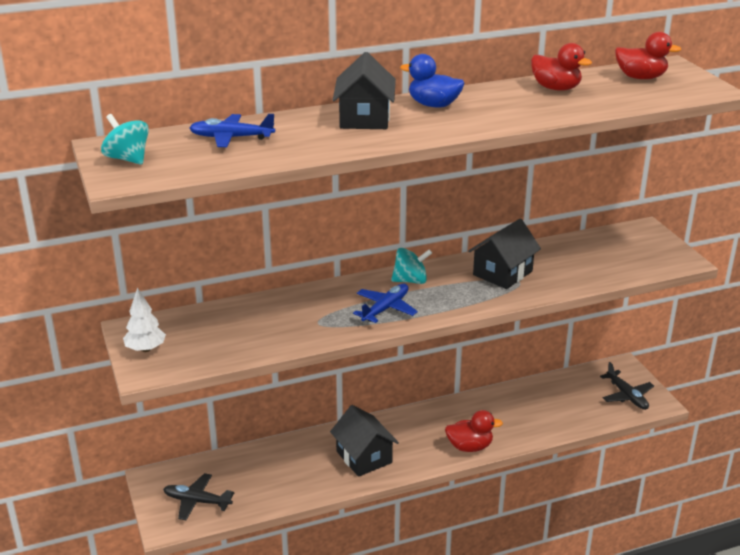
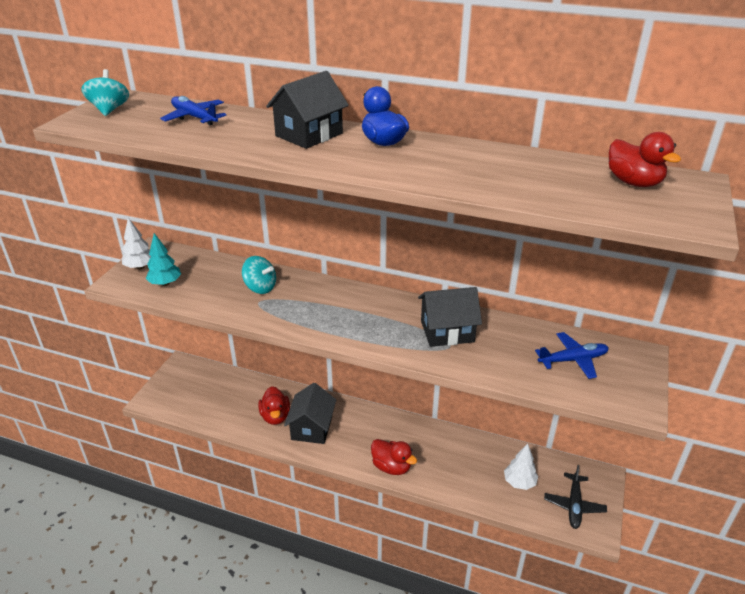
camera: 40 degrees right, 5 degrees up
black plane [163,473,234,520] -> none
blue plane [353,284,418,323] -> blue plane moved to [535,332,609,379]
turquoise spinning top [391,248,432,284] -> turquoise spinning top moved to [242,256,276,294]
red duck [531,43,592,91] -> red duck moved to [258,386,290,425]
none -> turquoise tree [146,233,181,286]
none -> white tree [504,444,538,490]

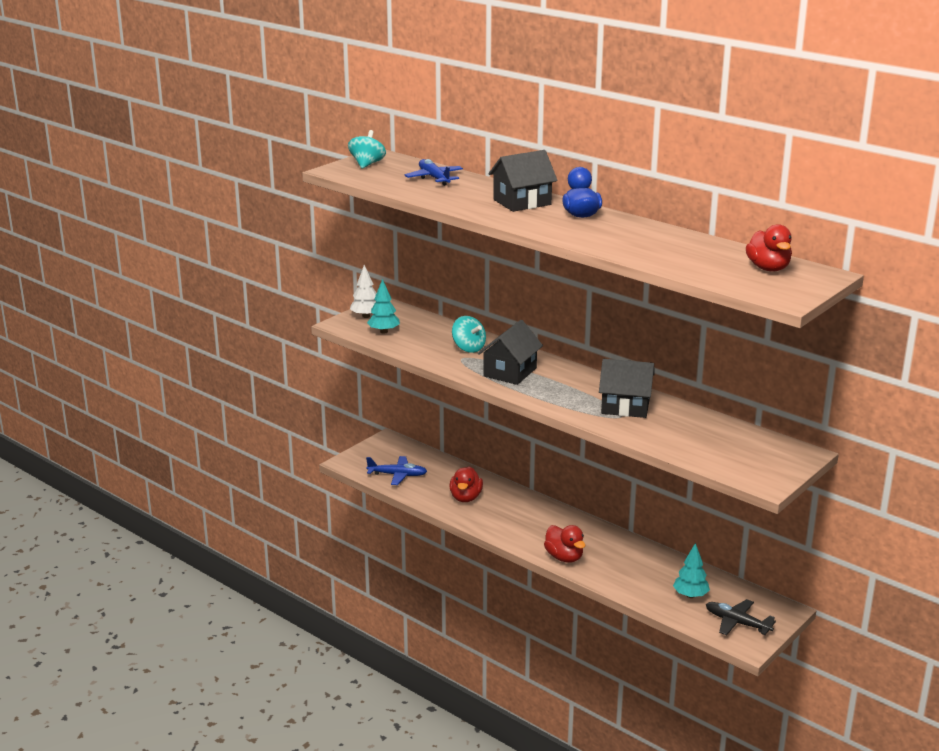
camera: 20 degrees right, 10 degrees down
black house [284,383,336,444] -> black house moved to [478,320,543,385]
white tree [504,444,538,490] -> turquoise tree [673,543,710,598]
blue plane [535,332,609,379] -> blue plane moved to [366,456,427,485]
black plane [544,465,607,529] -> black plane turned 90 degrees clockwise [706,599,776,636]

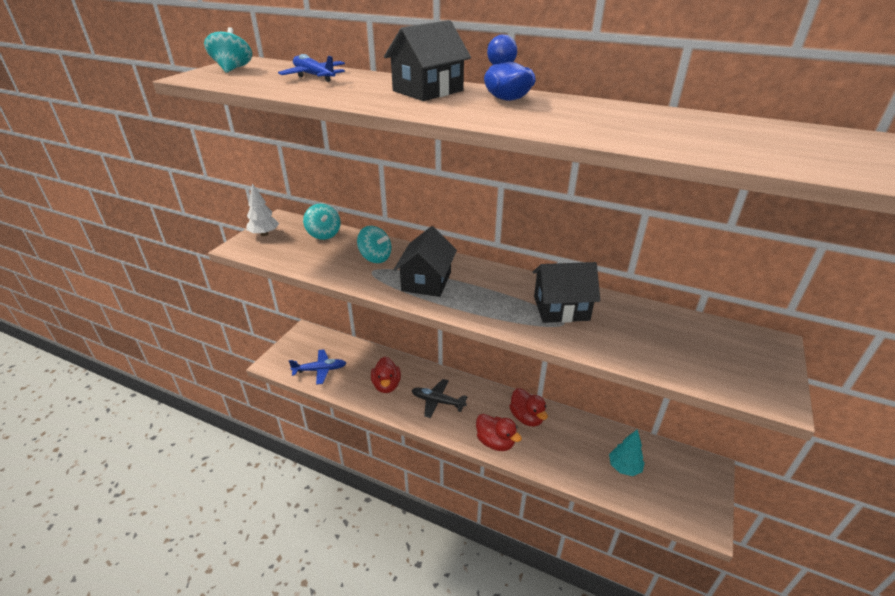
camera: 15 degrees left, 10 degrees up
turquoise tree [367,279,400,334] -> none
black plane [706,599,776,636] -> black plane moved to [411,379,468,418]
red duck [746,224,792,271] -> red duck moved to [509,388,548,427]
none -> turquoise spinning top [303,204,340,240]

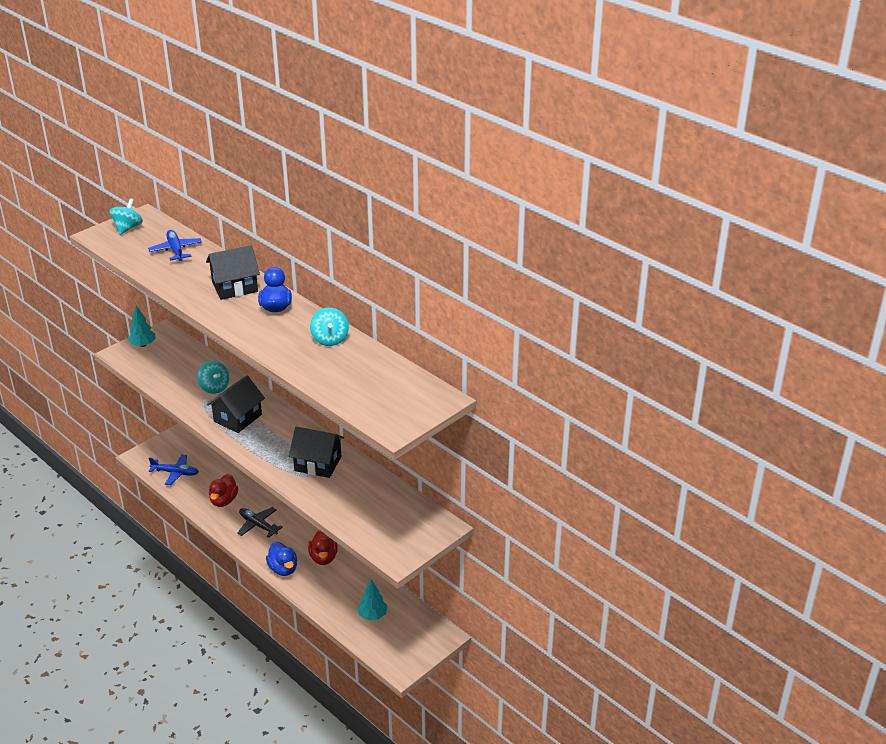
camera: 20 degrees right, 0 degrees up
white tree [246,183,279,236] -> turquoise tree [128,306,156,347]
turquoise spinning top [303,204,340,240] -> turquoise spinning top moved to [310,308,349,346]
red duck [476,414,522,451] -> blue duck [266,542,297,576]

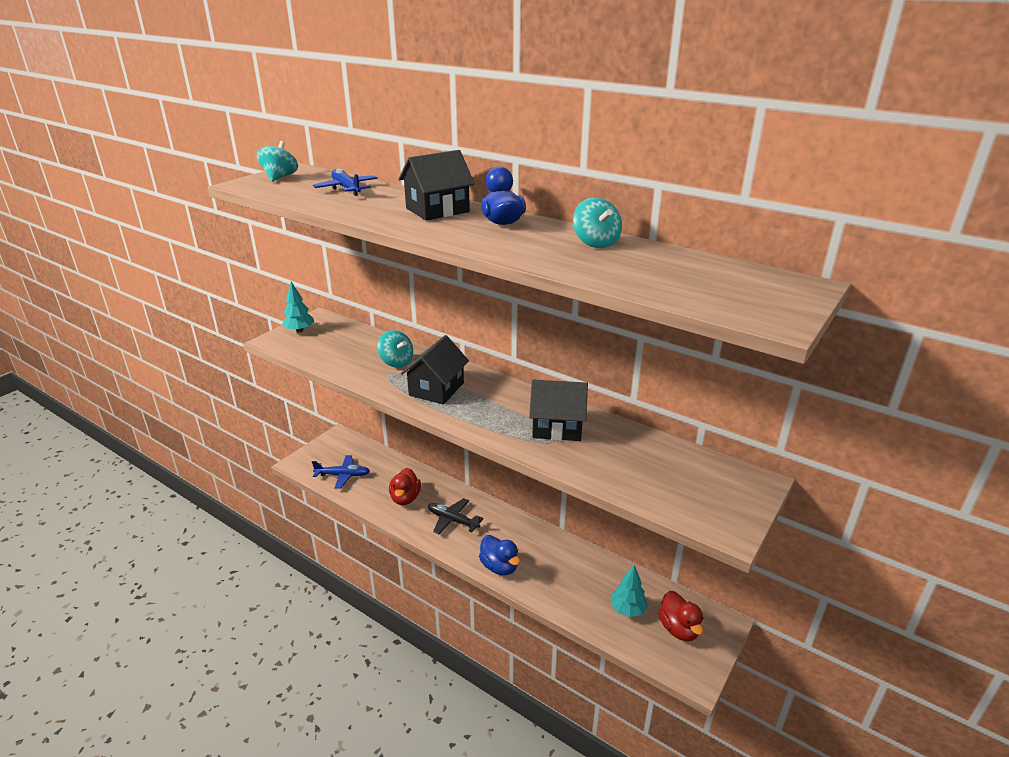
camera: 10 degrees left, 5 degrees down
red duck [308,530,338,565] -> red duck moved to [658,591,704,641]

